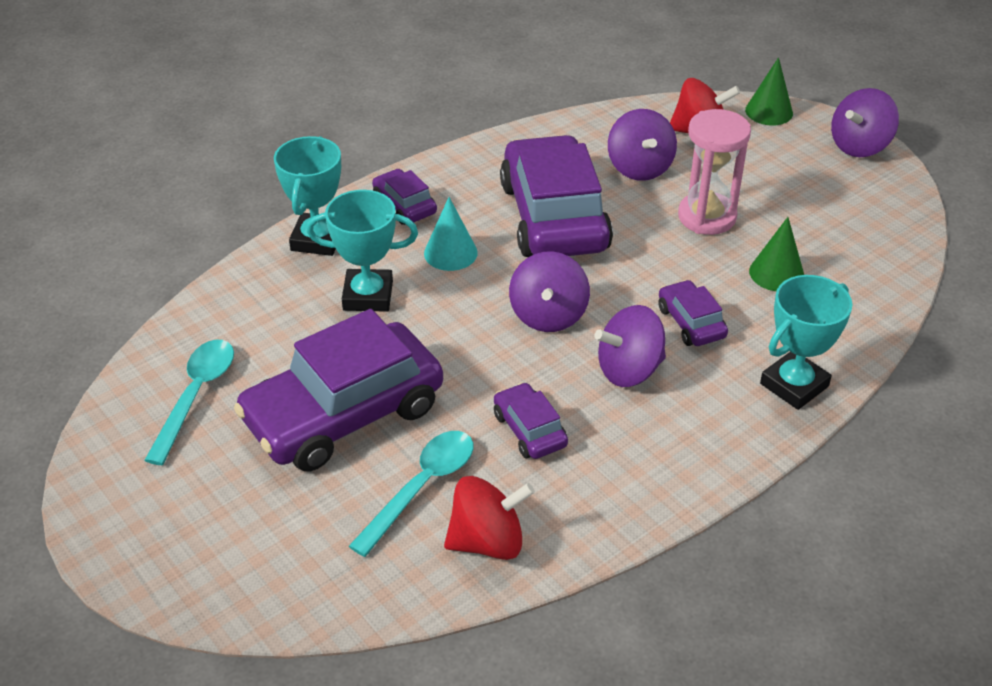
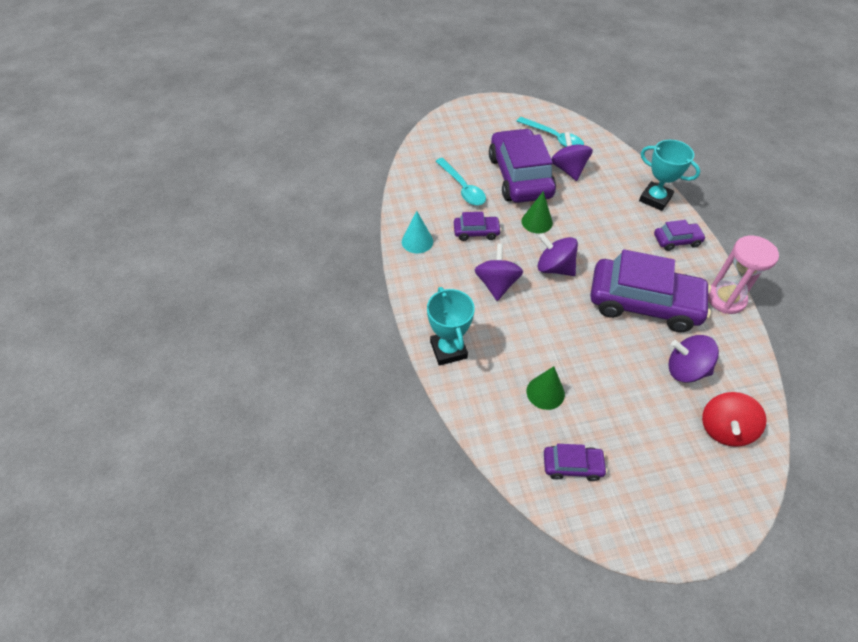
camera: 115 degrees right, 10 degrees up
turquoise trophy [307,190,418,312] -> none
turquoise cone [424,197,478,271] -> turquoise cone moved to [402,211,433,253]
red spinning top [444,476,535,560] -> none
purple car [658,280,728,346] -> purple car moved to [544,444,607,481]
pink hourglass [678,109,751,235] -> pink hourglass moved to [708,236,779,314]
green cone [745,57,793,126] -> green cone moved to [522,191,553,233]
purple spinning top [831,88,899,157] -> purple spinning top moved to [552,132,593,181]

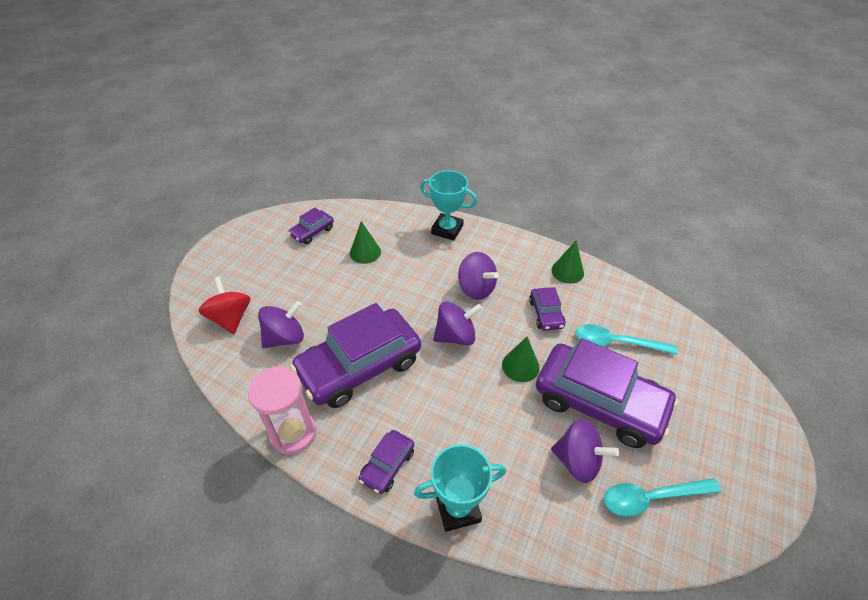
camera: 130 degrees right, 5 degrees down
turquoise cone [402,211,433,253] -> green cone [551,240,584,284]
purple car [454,212,501,241] -> purple car turned 45 degrees counterclockwise [529,287,566,331]

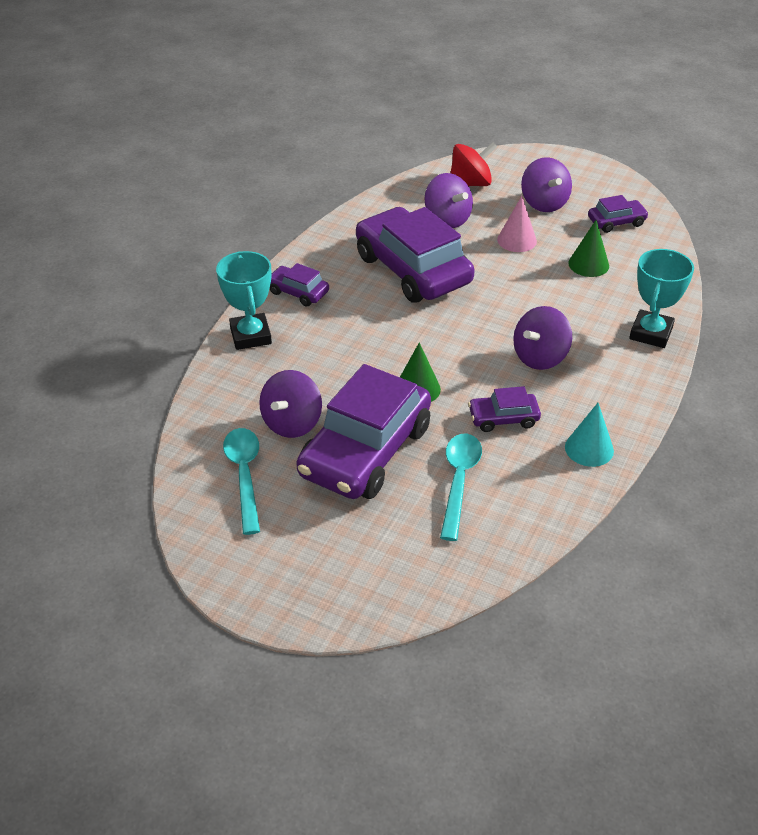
camera: 90 degrees right, 5 degrees down
pink hourglass [248,367,316,454] -> none
purple car [288,207,334,244] -> purple car turned 120 degrees clockwise [588,195,649,233]
purple spinning top [433,301,482,346] -> purple spinning top moved to [521,157,572,212]
green cone [551,240,584,284] -> turquoise cone [565,403,614,467]
none -> pink cone [497,196,537,252]

